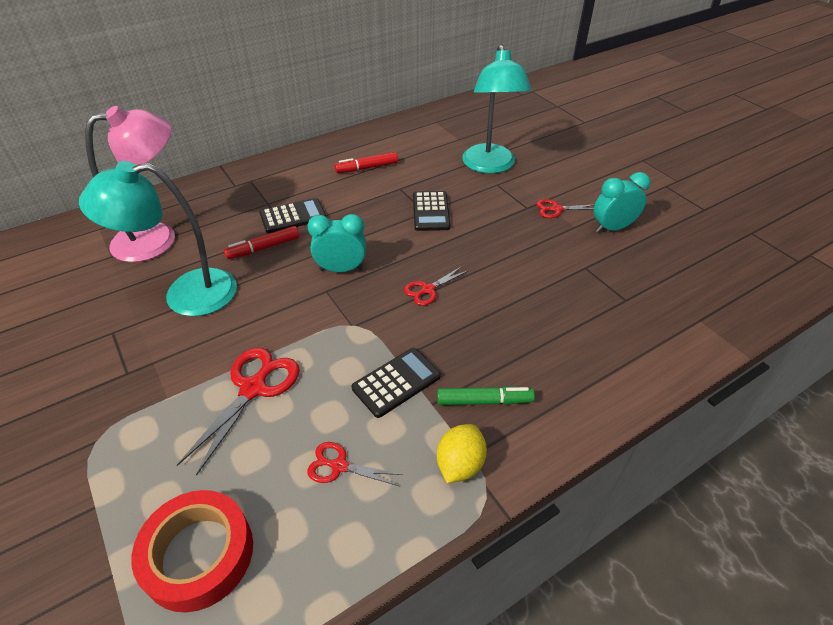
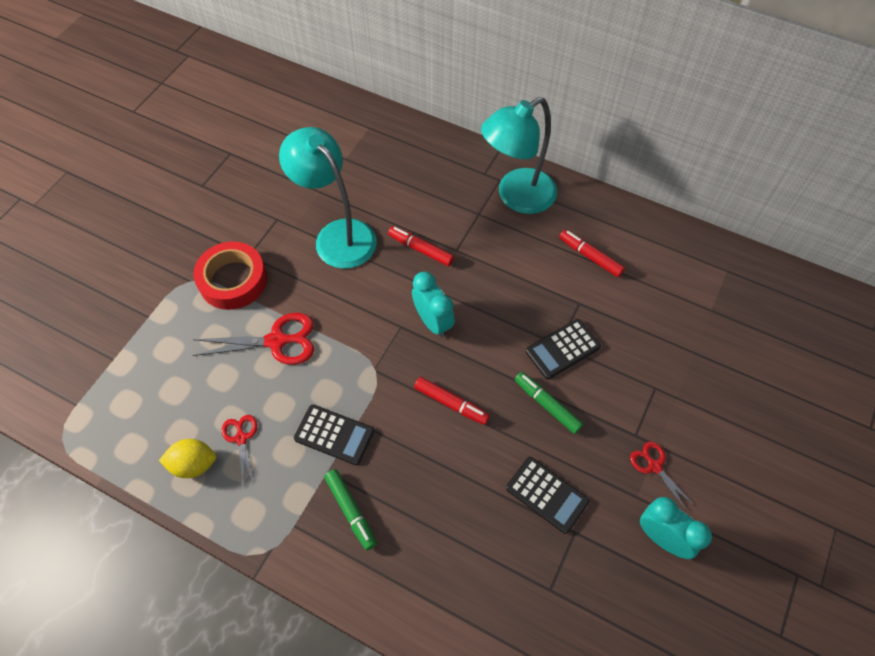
camera: 60 degrees right, 15 degrees up
pink lamp [85,106,175,262] -> none
red tape [131,490,253,613] -> red tape moved to [193,241,267,310]
black calculator [260,198,326,233] -> black calculator moved to [506,457,590,534]
red scissors [404,266,469,306] -> red marker [414,377,490,425]
yellow lemon [437,424,487,483] -> yellow lemon moved to [159,439,216,478]
turquoise lamp [462,44,532,174] -> turquoise lamp moved to [481,97,557,214]
none -> green marker [515,372,583,434]

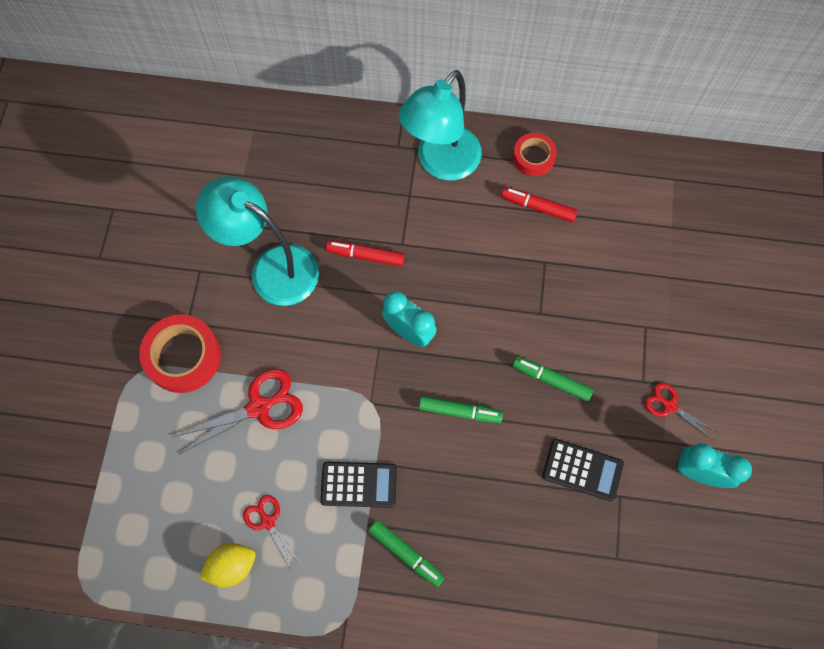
camera: 20 degrees left, 10 degrees up
red marker [414,377,490,425] -> green marker [419,396,503,423]
black calculator [526,319,601,380] -> none
none -> red tape [513,133,557,176]

